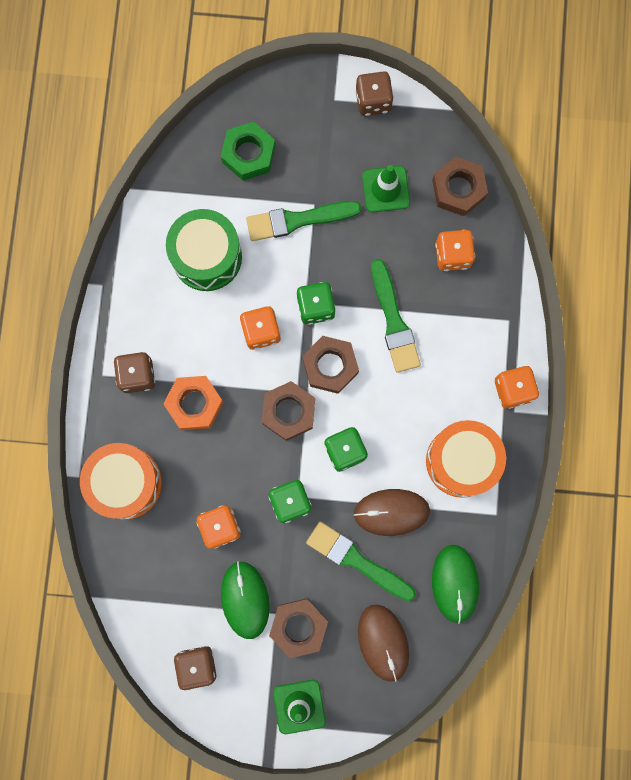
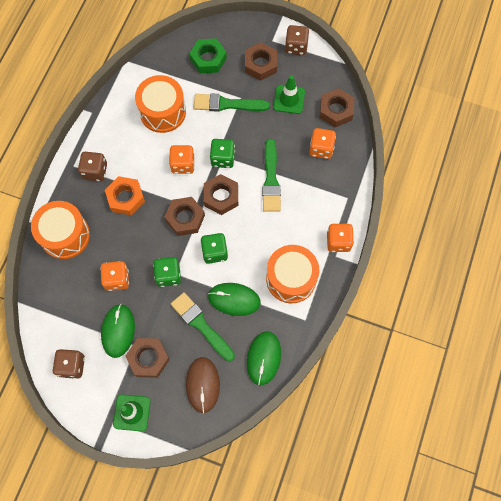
camera: 15 degrees right, 10 degrees down
green drum [166,209,242,291] -> orange drum [135,75,186,133]
brown mouse [354,489,430,536] -> green mouse [208,283,261,316]
none -> brown nut [245,42,277,80]

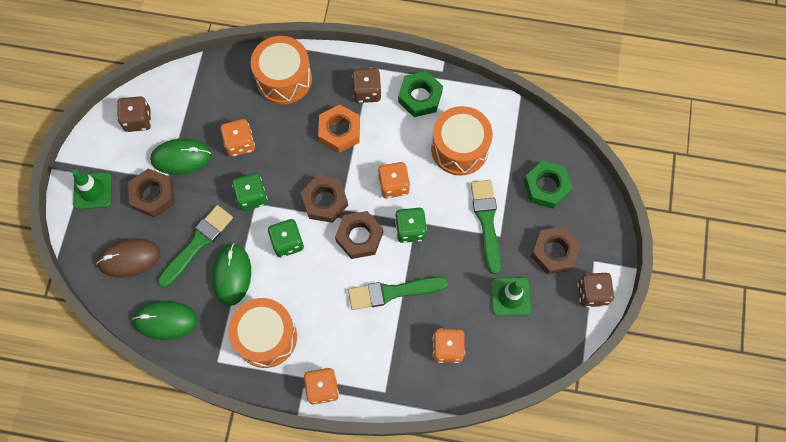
camera: 80 degrees right, 0 degrees up
brown nut [320,88,355,127] -> none
none -> green nut [398,71,443,117]

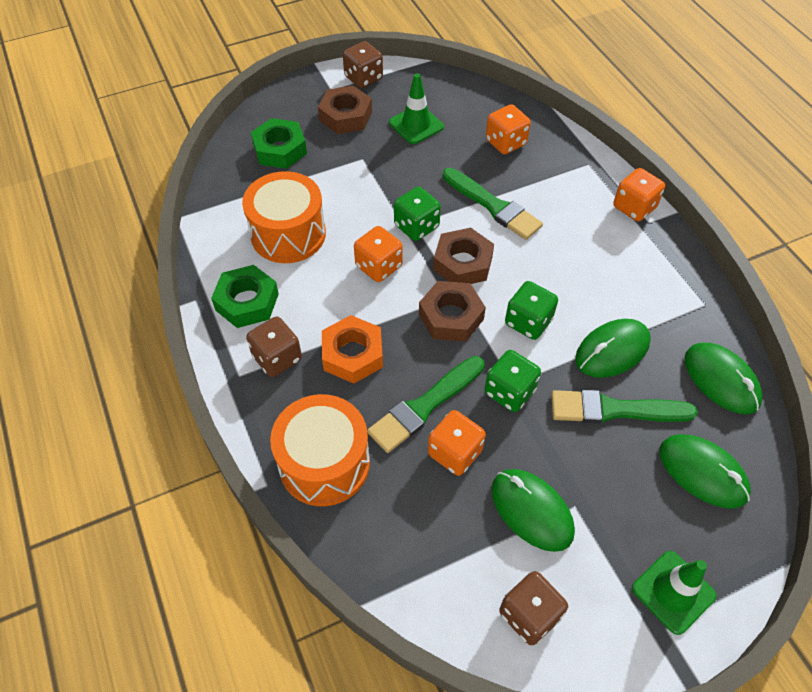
camera: 125 degrees left, 15 degrees down
brown mouse [96,238,160,278] -> green mouse [659,434,751,509]
brown nut [128,168,175,218] -> none
orange drum [228,298,297,368] -> none
green brush [471,180,501,274] -> green brush moved to [367,356,485,453]

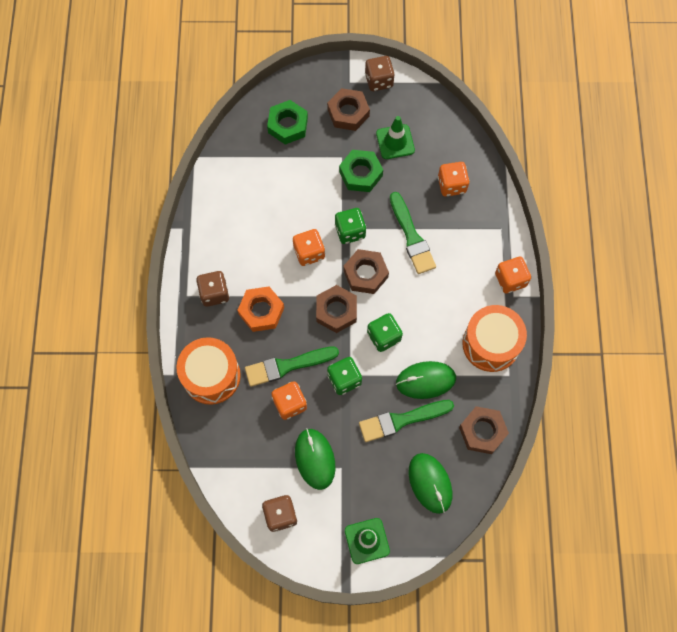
camera: 25 degrees right, 15 degrees up
green nut [211,265,279,328] -> green nut moved to [339,150,383,192]
orange drum [242,171,326,263] -> orange drum moved to [462,305,527,372]
green brush [551,390,698,423] -> green brush turned 45 degrees counterclockwise [359,400,454,442]
green mouse [685,343,763,414] -> brown nut [459,406,509,454]

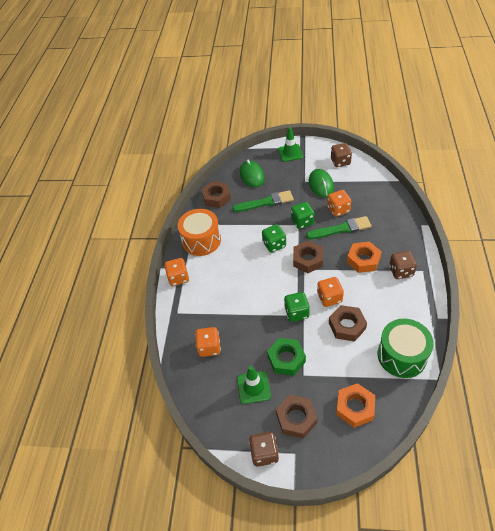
camera: 170 degrees left, 20 degrees down
orange drum [176,337,241,405] -> none
green nut [267,100,308,145] -> orange nut [336,383,375,428]
brown nut [344,249,389,294] -> brown nut moved to [329,305,367,341]
green brush [390,192,436,274] -> none
green mouse [396,361,456,399] -> none
none -> green drum [378,319,434,378]

